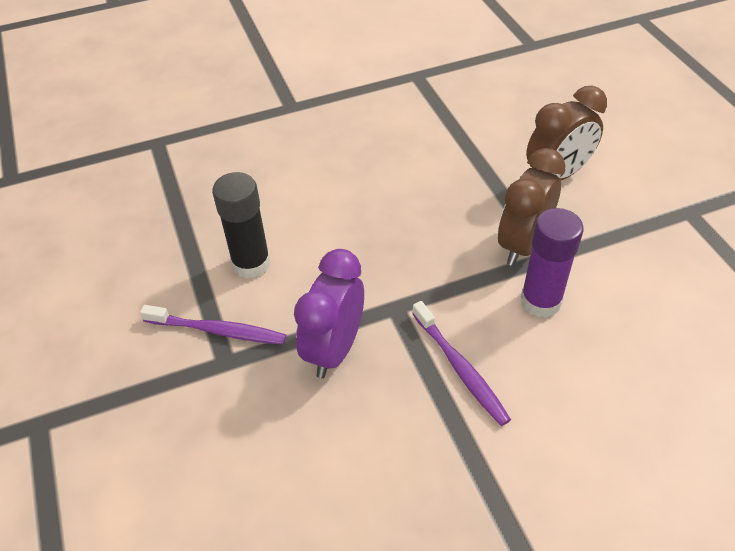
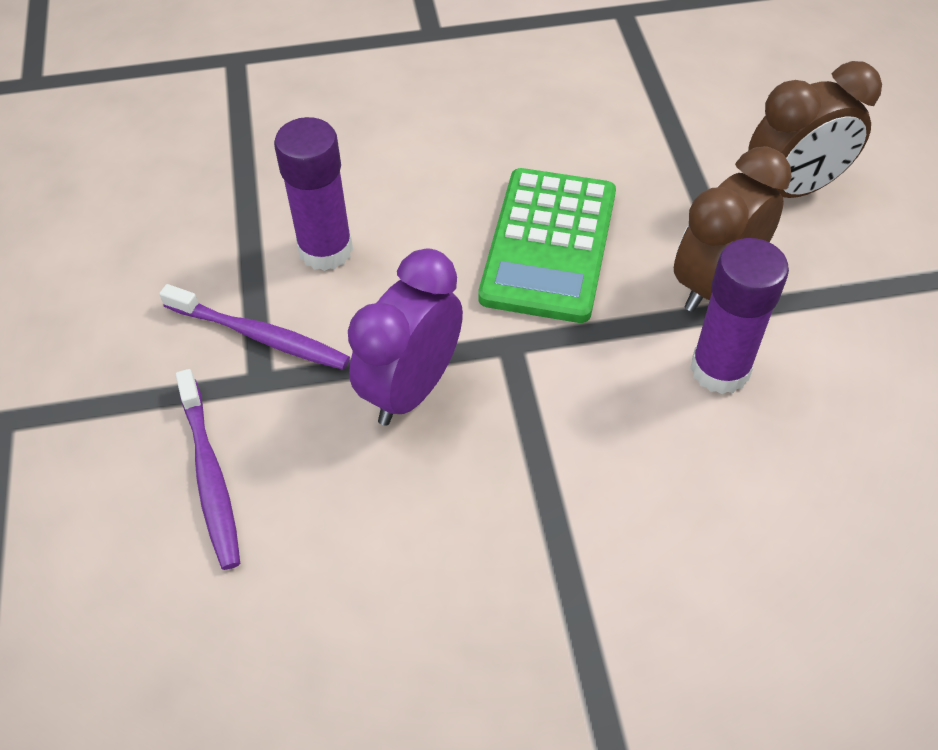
camera: 10 degrees right, 5 degrees up
black glue stick [212,172,271,278] -> purple glue stick [274,117,353,271]
purple toothbrush [412,301,511,426] -> purple toothbrush moved to [176,369,240,570]
none -> green calculator [478,168,616,323]

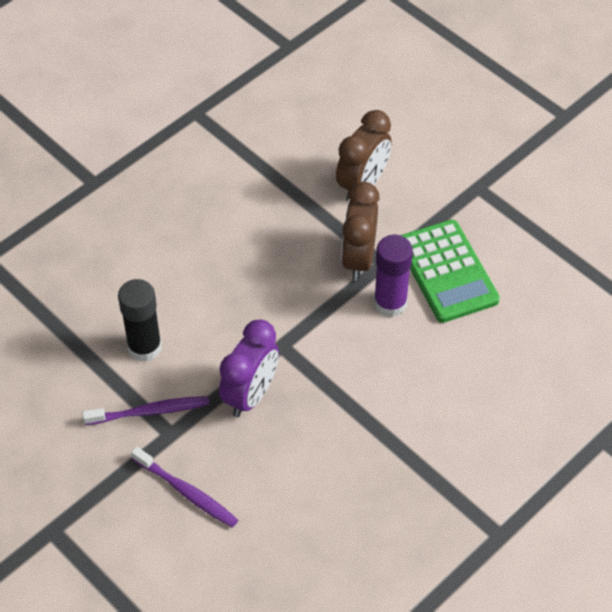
camera: 35 degrees left, 0 degrees up
purple glue stick [274,117,353,271] -> black glue stick [118,279,162,362]
purple clock [348,248,463,426] -> purple clock turned 150 degrees counterclockwise [219,319,279,418]
green calculator [478,168,616,323] -> green calculator moved to [401,219,500,323]

